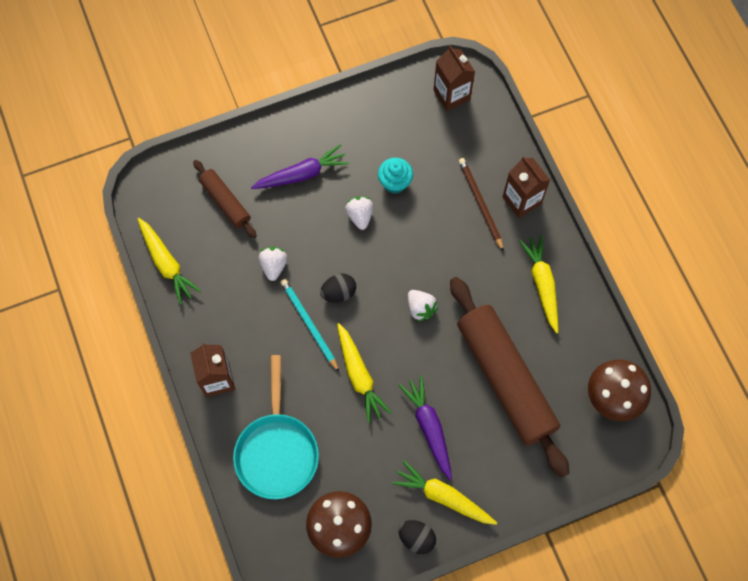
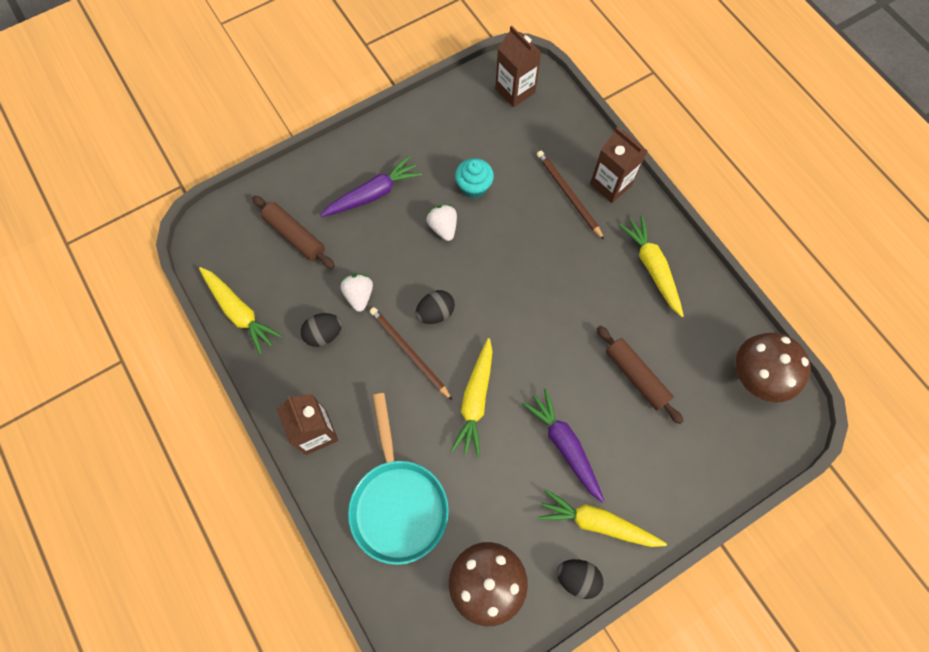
camera: 10 degrees left, 0 degrees up
turquoise pencil [281,279,339,372] -> brown pencil [370,307,453,401]
yellow carrot [337,323,392,423] -> yellow carrot turned 45 degrees clockwise [451,338,493,457]
white strawberry [408,290,438,322] -> none
brown rolling pin [450,277,569,477] -> brown rolling pin [597,326,684,424], size x0.49
none -> black egg [301,313,342,347]

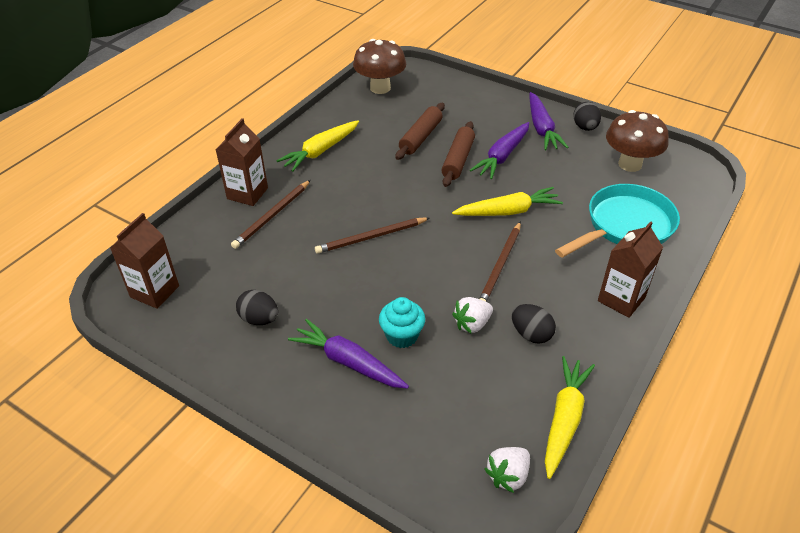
camera: 115 degrees left, 25 degrees down
brown rolling pin [252,195,335,269] -> brown rolling pin moved to [442,121,475,187]
black egg [416,290,455,324] -> black egg moved to [236,290,278,325]
white strawberry [427,204,457,241] -> white strawberry moved to [485,447,530,493]
turquoise cupcake [455,158,494,199] -> turquoise cupcake moved to [379,297,425,348]
yellow carrot [537,489,667,547] -> purple carrot [530,92,568,150]
none -> brown pencil [315,217,429,254]

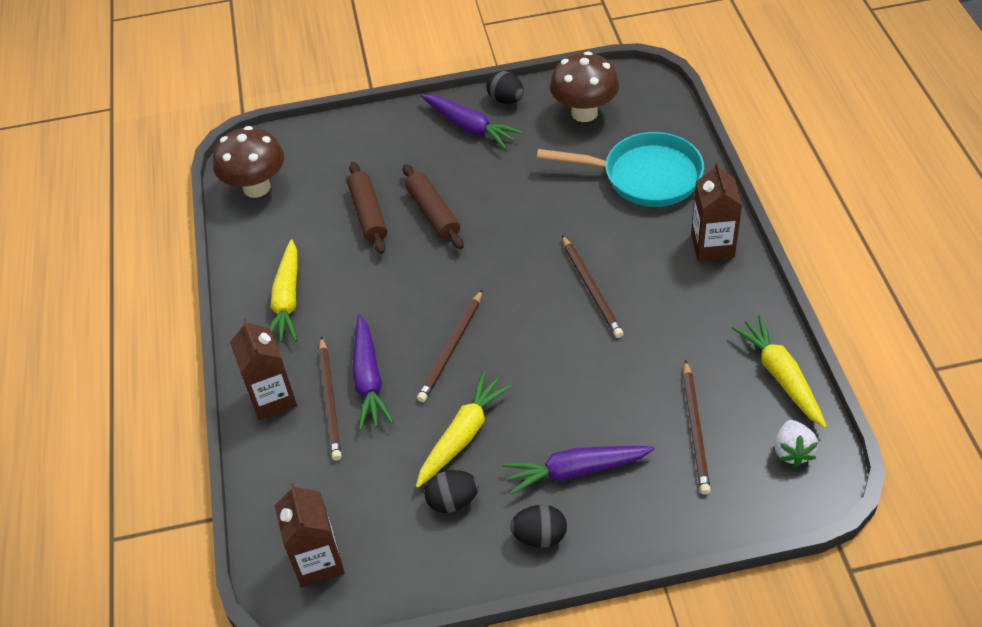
camera: 40 degrees left, 5 degrees up
turquoise cupcake [379,297,425,348] -> none
yellow carrot [452,187,563,216] -> yellow carrot moved to [416,372,512,488]
white strawberry [452,297,493,334] -> none
purple carrot [470,122,529,179] -> purple carrot moved to [352,314,394,430]
black egg [512,304,556,344] -> black egg moved to [510,505,567,548]
turquoise pan [555,184,680,258] -> turquoise pan turned 90 degrees clockwise [537,132,704,207]
none -> brown pencil [683,360,711,495]

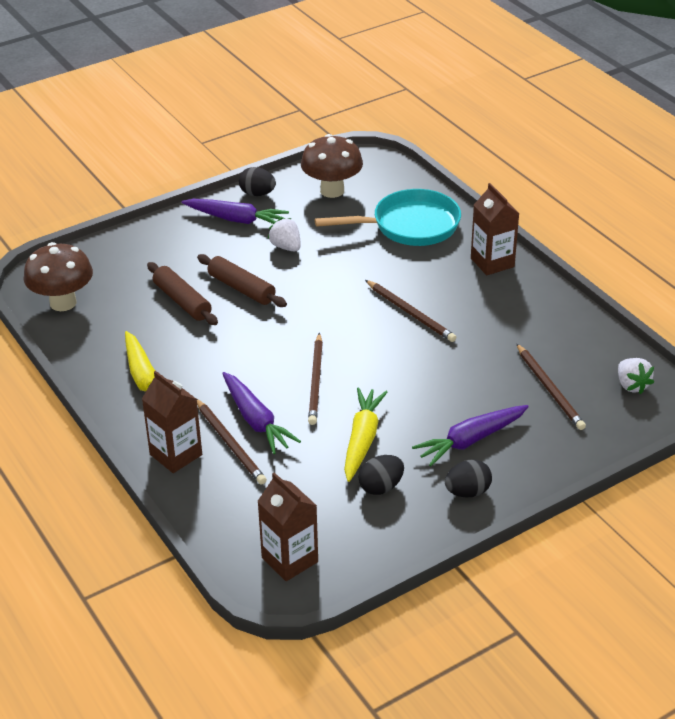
camera: 25 degrees left, 10 degrees down
yellow carrot [732,315,827,428] -> none
none -> white strawberry [268,218,301,251]

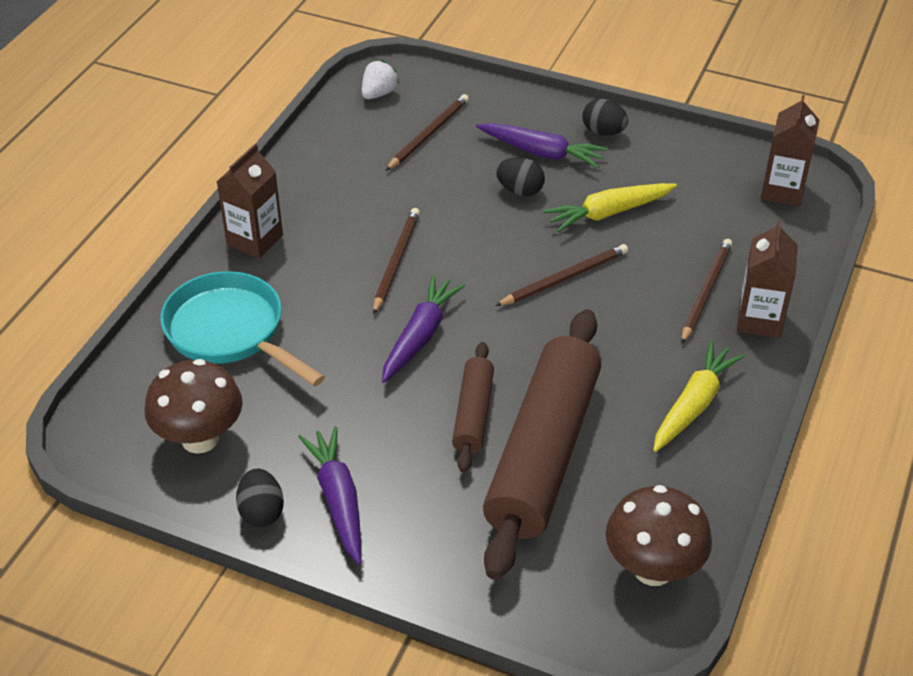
camera: 125 degrees left, 5 degrees up
brown rolling pin [147,262,218,325] -> brown rolling pin [483,309,601,580], size x2.03
purple carrot [222,372,301,454] -> purple carrot moved to [382,275,465,383]
white strawberry [268,218,301,251] -> none
black egg [358,455,404,495] -> black egg moved to [496,157,545,196]

